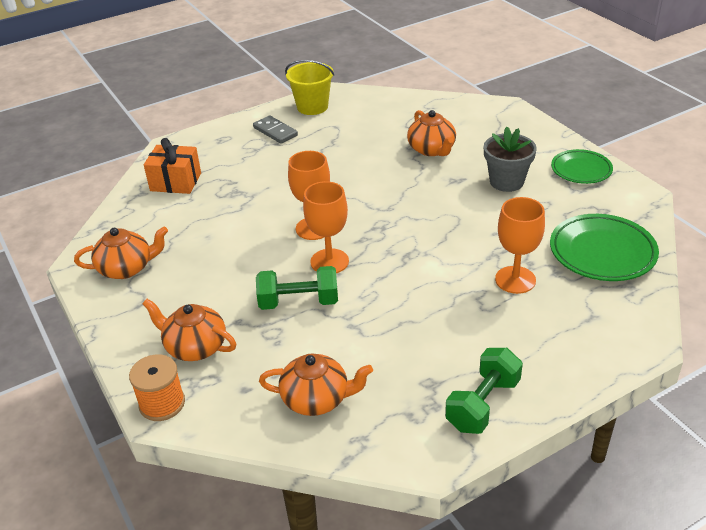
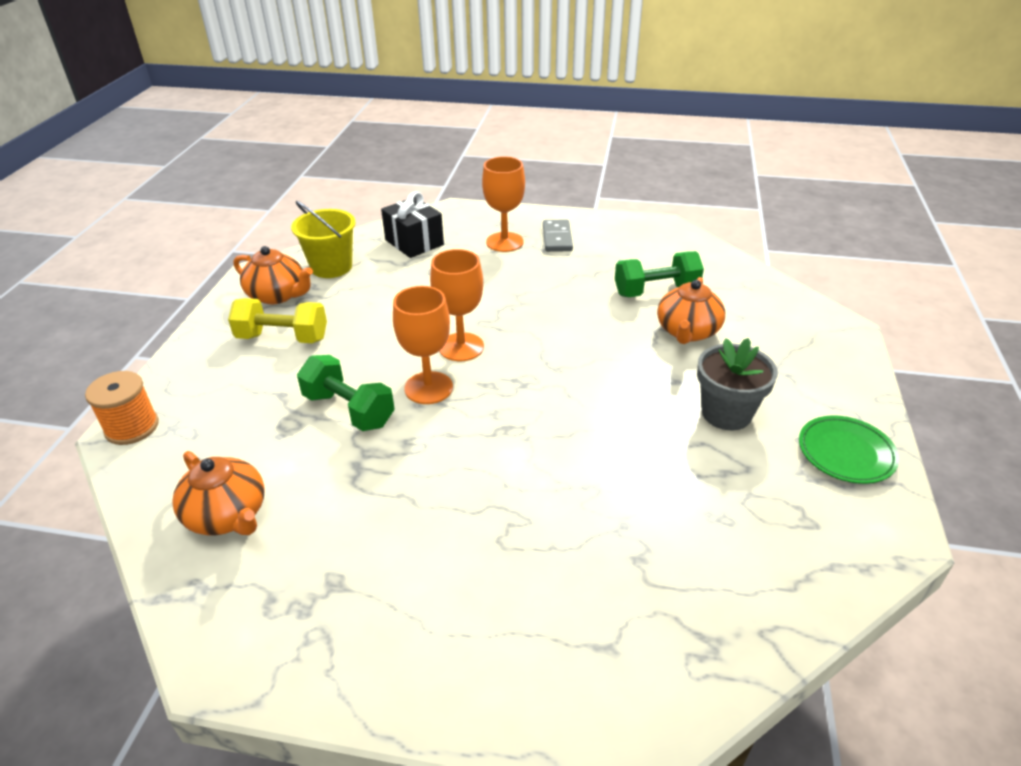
camera: 40 degrees right, 0 degrees up
orange teapot [142,299,236,361] -> none
orange gift [144,138,201,194] -> black gift [381,191,444,258]
yellow bucket [285,60,334,115] -> yellow bucket moved to [291,201,356,278]
green dumbbell [445,348,523,434] -> green dumbbell moved to [615,251,704,297]
orange goblet [495,197,545,294] -> orange goblet moved to [482,156,525,252]
green plate [550,214,659,281] -> none
none -> yellow dumbbell [228,298,327,343]

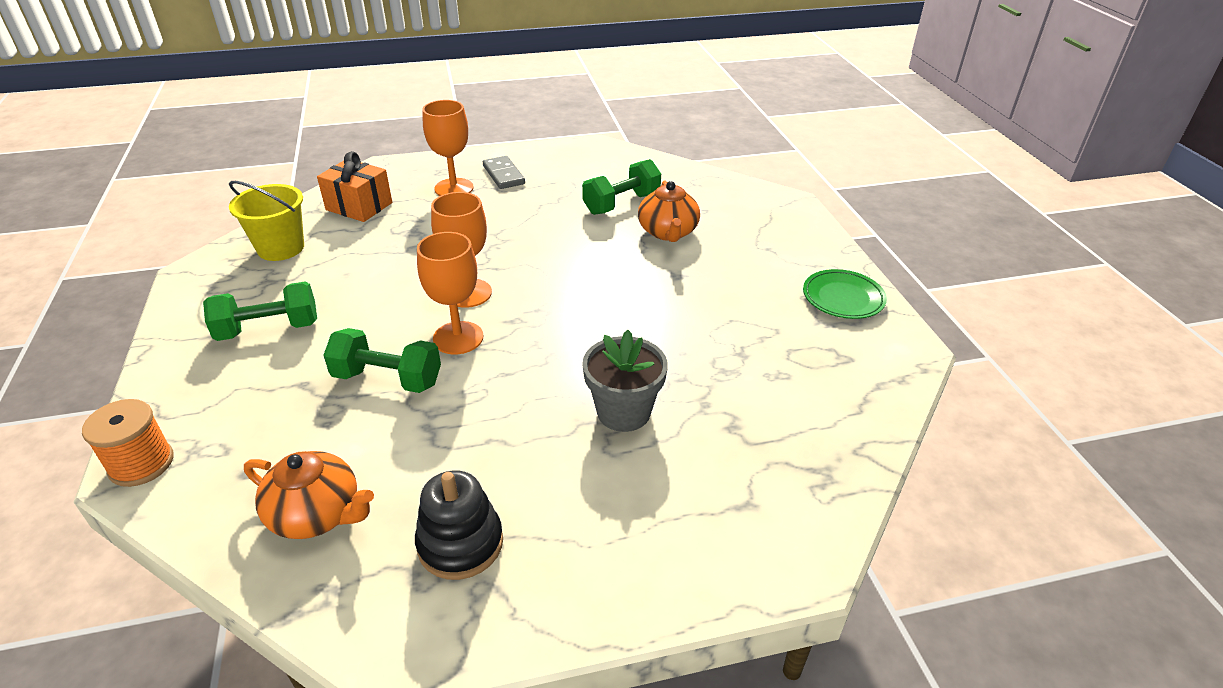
camera: 25 degrees left, 0 degrees up
yellow dumbbell [228,298,327,343] -> green dumbbell [203,282,317,341]
orange teapot [234,246,313,304] -> none
black gift [381,191,444,258] -> orange gift [317,151,392,222]
grey flower pot [697,338,778,430] -> grey flower pot moved to [582,330,668,432]
none -> black stacking toy [415,470,503,580]

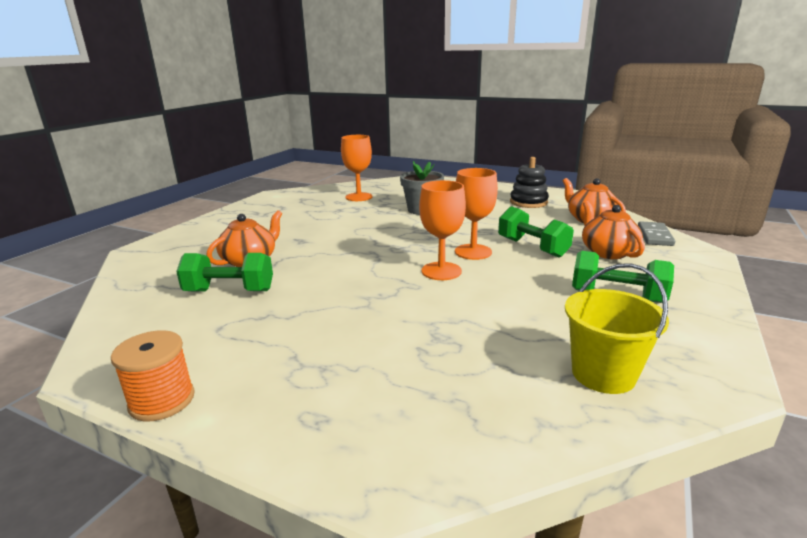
camera: 140 degrees left, 15 degrees down
orange spool [82,399,174,487] -> orange spool moved to [111,330,195,422]
orange gift [317,151,392,222] -> none
orange goblet [423,100,473,196] -> orange goblet moved to [341,135,373,201]
grey domino [483,156,525,189] -> grey domino moved to [638,221,675,246]
green plate [803,269,887,319] -> none
none -> orange teapot [582,201,645,259]

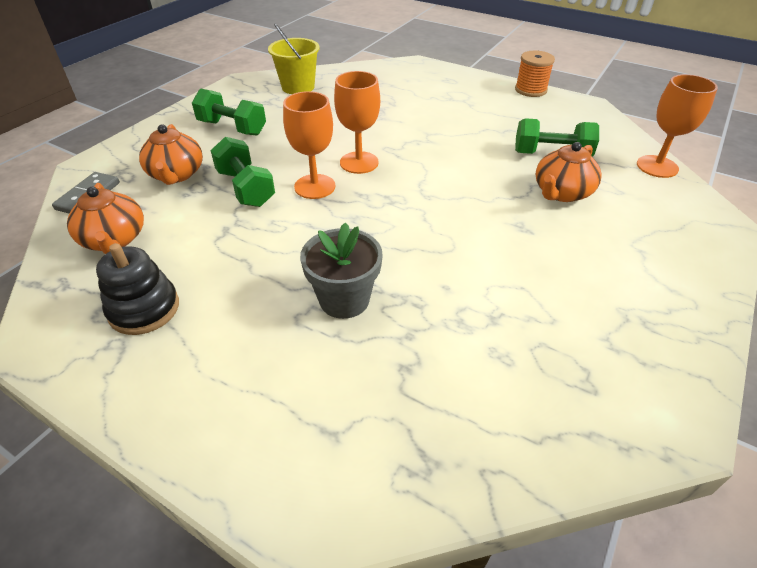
camera: 175 degrees left, 20 degrees up
orange goblet [341,135,373,201] -> orange goblet moved to [637,74,718,178]

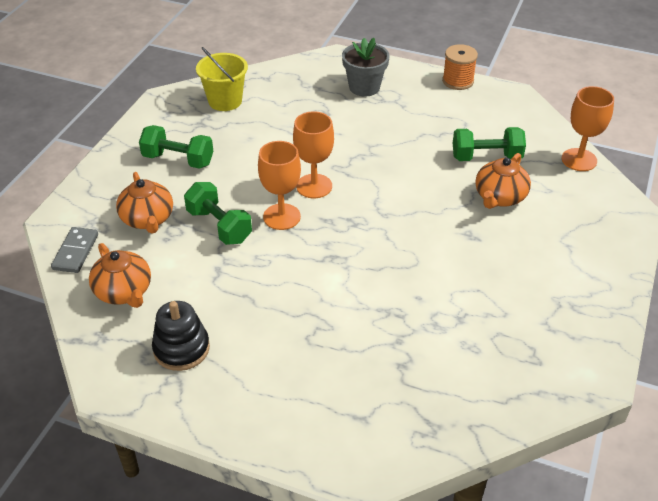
camera: 10 degrees left, 0 degrees up
grey flower pot [300,222,383,319] -> grey flower pot moved to [342,38,390,96]

